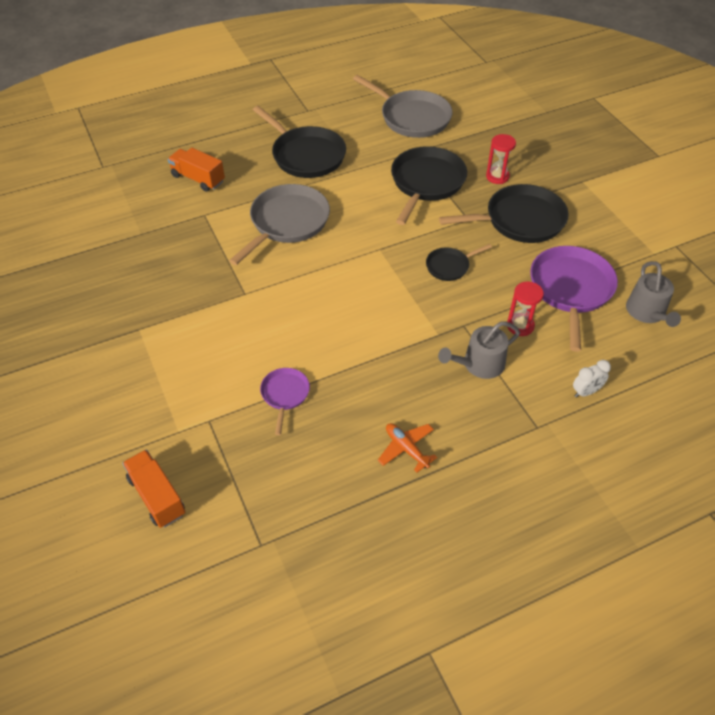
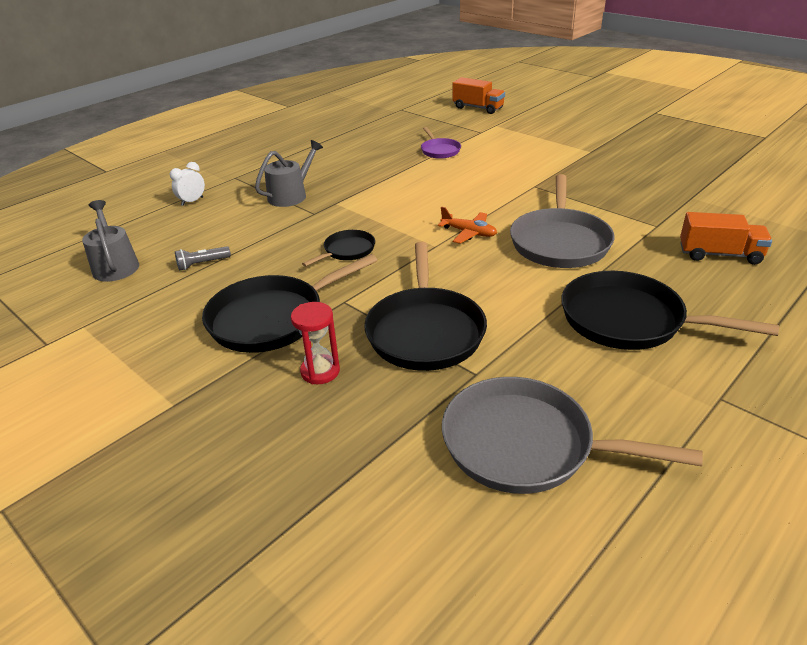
camera: 160 degrees right, 15 degrees down
orange plane [378,423,437,472] -> orange plane moved to [438,207,497,244]
red hourglass [507,282,544,336] -> none
purple pan [530,246,618,352] -> grey flashlight [175,246,231,271]

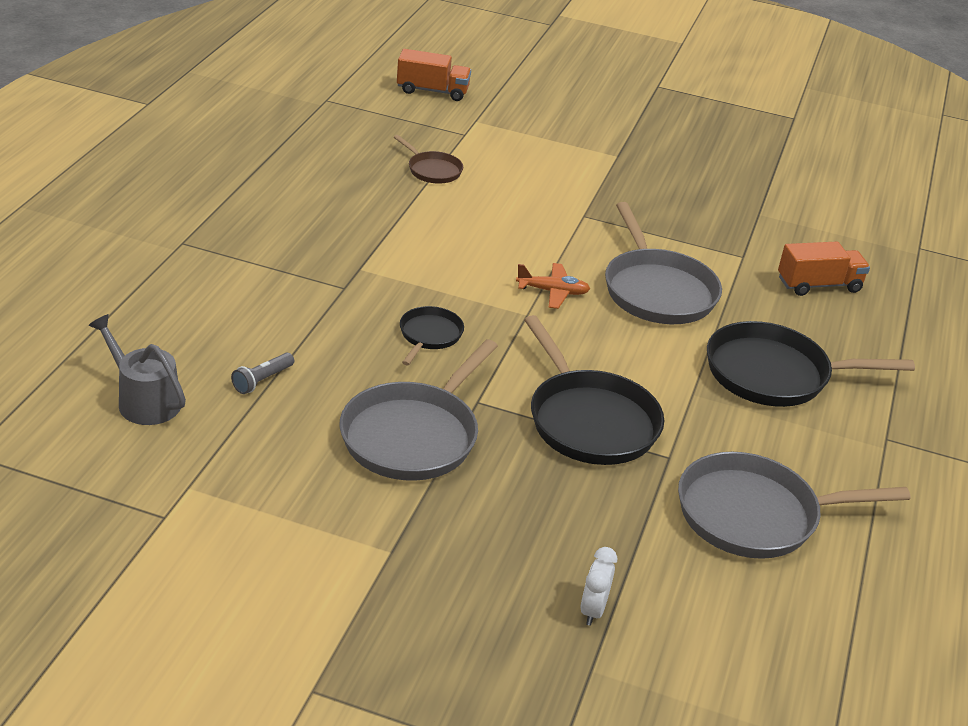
camera: 30 degrees left, 0 degrees up
white clock [170,162,205,206] -> white clock moved to [580,547,617,626]
black pan [202,254,377,353] -> grey pan [340,339,498,481]
grey watering can [255,140,323,207] -> none
red hourglass [291,302,340,384] -> none
purple pan [421,127,461,159] -> brown pan [394,135,463,184]

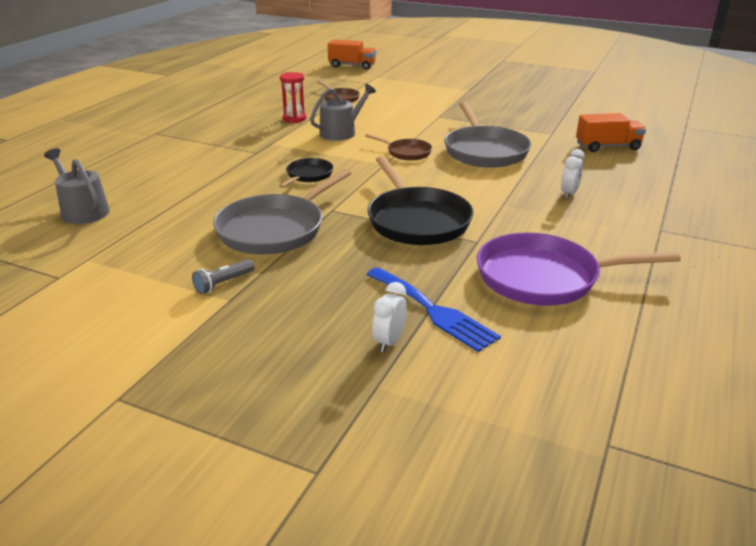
camera: 10 degrees right, 5 degrees down
grey flashlight [231,353,294,394] -> grey flashlight moved to [192,259,255,294]
orange plane [516,263,590,309] -> brown pan [365,134,432,161]
grey pan [678,452,910,559] -> purple pan [477,232,681,306]
black pan [707,321,915,407] -> white clock [561,149,585,199]
none -> red hourglass [280,72,306,123]
none -> grey watering can [310,84,376,141]
none -> blue fork [366,267,501,352]

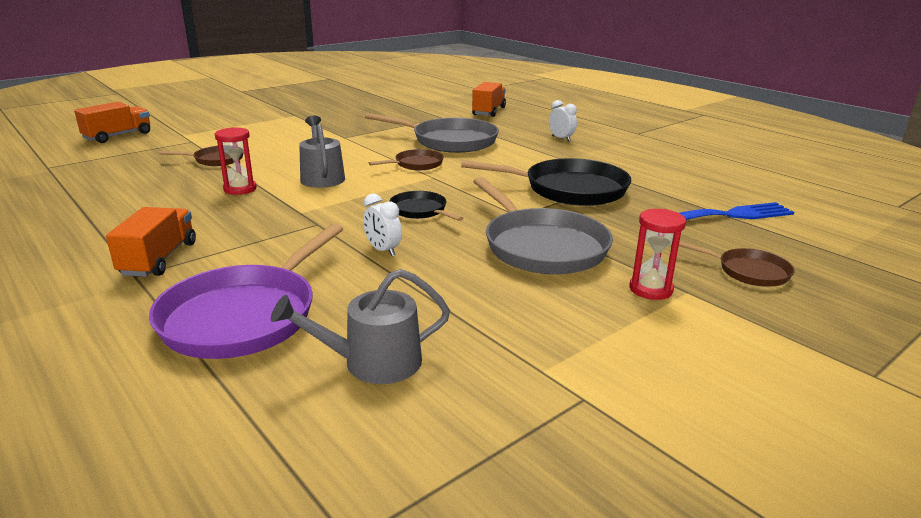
camera: 65 degrees left, 5 degrees down
grey flashlight [192,259,255,294] -> red hourglass [629,209,686,300]
white clock [372,282,407,353] -> white clock moved to [363,194,402,256]
purple pan [477,232,681,306] -> purple pan moved to [149,223,343,359]
none -> orange truck [106,207,196,277]
none -> brown pan [679,241,794,287]

